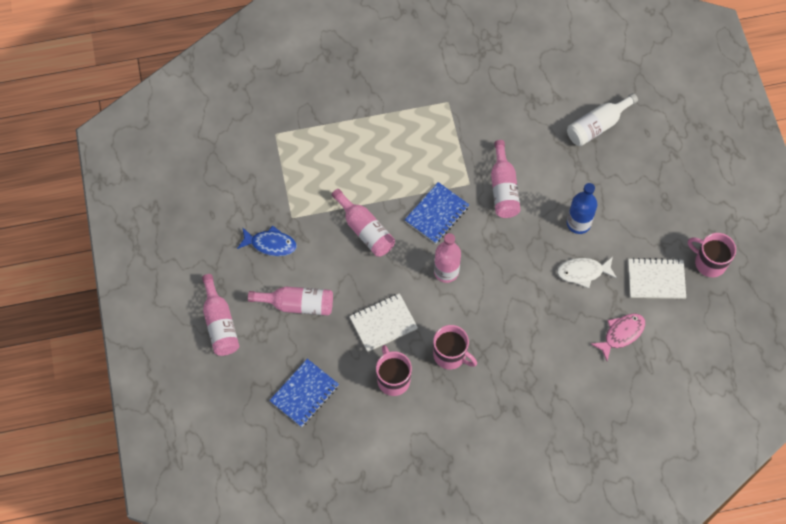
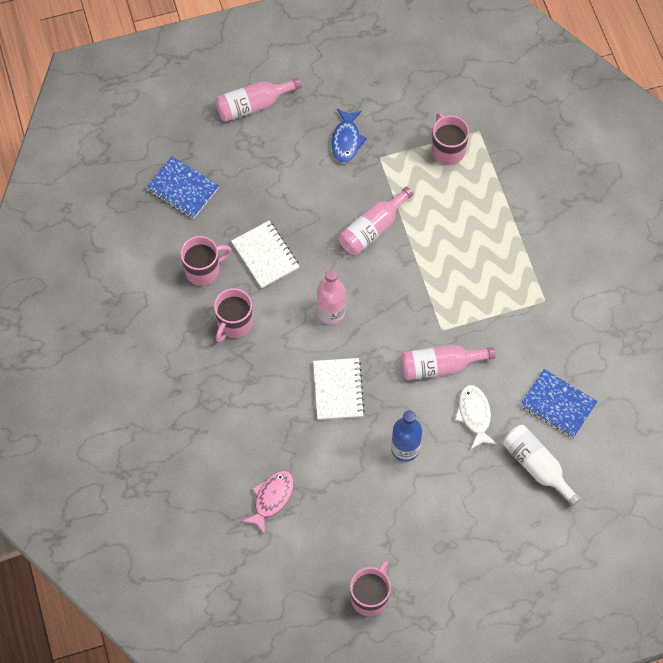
camera: 85 degrees right, 0 degrees up
pink bottle [248,287,333,316] -> none
blue notebook [405,182,469,244] -> blue notebook moved to [520,369,598,438]
white fish [557,256,617,288] -> white fish moved to [455,385,497,449]
pink fish [591,313,645,361] -> pink fish turned 105 degrees counterclockwise [241,470,294,535]
white notebook [628,258,686,299] -> white notebook moved to [313,358,365,420]
none -> pink mug [432,113,469,165]

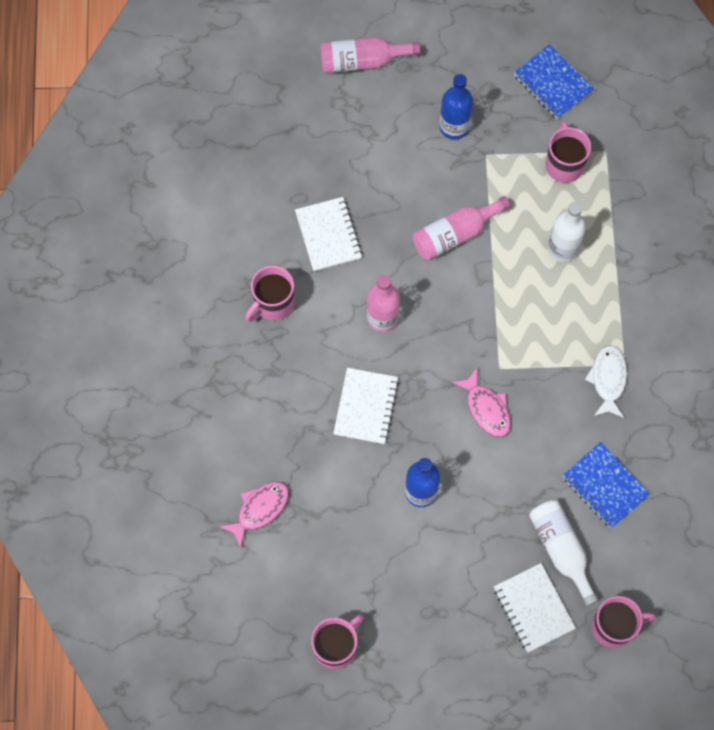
camera: 15 degrees right, 5 degrees up
blue notebook [146,156,219,219] -> blue notebook moved to [514,44,594,119]
pink mug [180,236,232,286] -> pink mug moved to [591,596,656,648]
blue fish [331,109,367,163] -> blue bottle [439,74,473,140]
pink bottle [401,345,495,380] -> pink fish [452,368,511,437]
white fish [455,385,497,449] -> white fish moved to [585,345,627,418]
none -> white notebook [494,563,576,652]
none -> white bottle [548,202,586,262]

